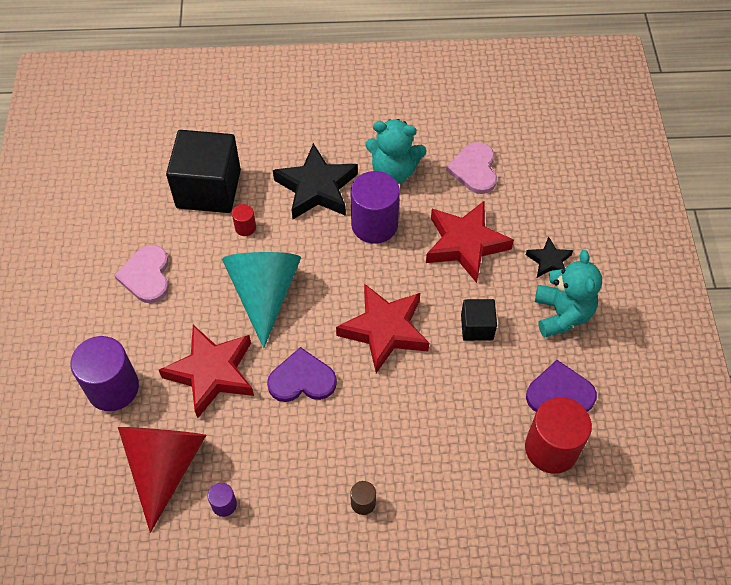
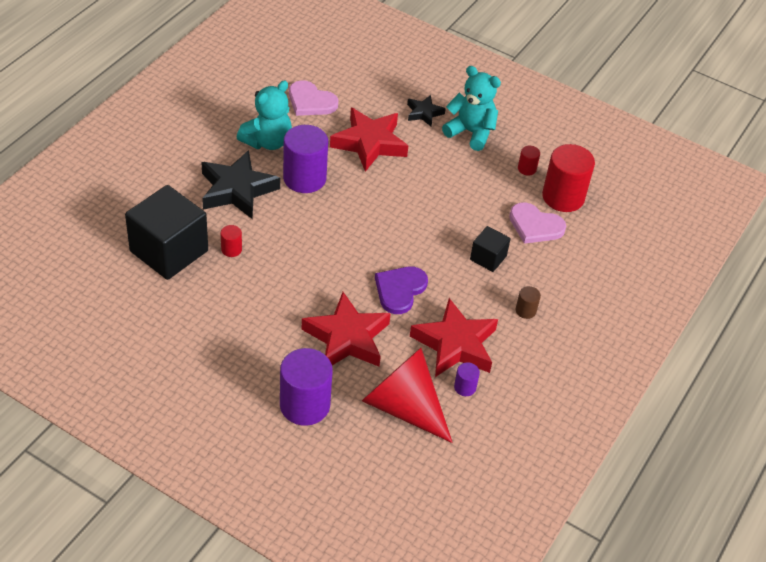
camera: 60 degrees left, 10 degrees down
pink heart [114,245,169,303] -> pink heart moved to [509,202,566,244]
turquoise cone [222,252,301,348] -> none
red star [336,284,429,373] -> red star moved to [410,298,498,377]
black cube [461,299,497,341] -> black cube moved to [470,226,511,272]
purple heart [526,360,597,412] -> red cylinder [518,146,540,176]

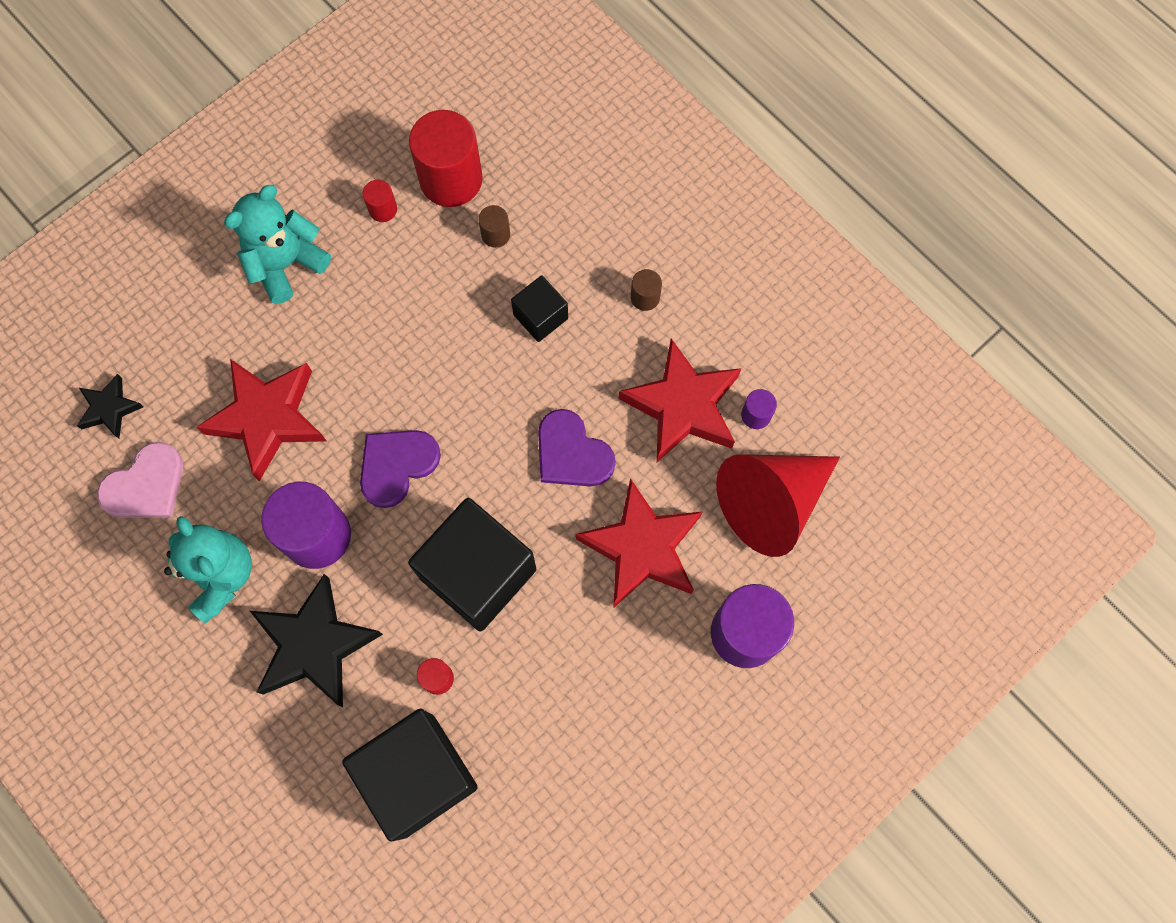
camera: 70 degrees left, 25 degrees up
black star [407,95,446,126] -> black star moved to [77,374,144,438]
pink heart [509,202,566,244] -> brown cylinder [478,205,510,248]
none -> purple heart [360,430,441,508]
none -> black cube [408,498,536,632]

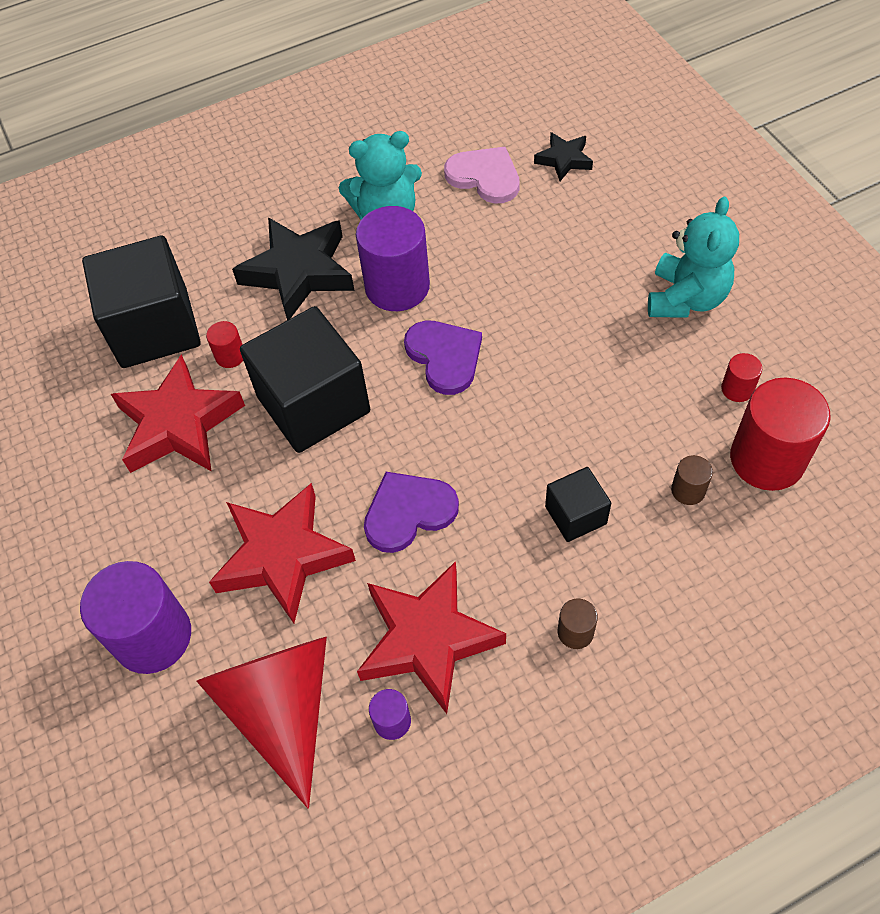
camera: 110 degrees right, 15 degrees down
pink heart [97,442,183,518] -> pink heart turned 150 degrees clockwise [444,147,520,204]
red star [196,359,326,481] -> red star moved to [111,354,245,473]
turquoise teddy bear [224,185,331,304] -> turquoise teddy bear turned 45 degrees clockwise [648,197,739,318]

